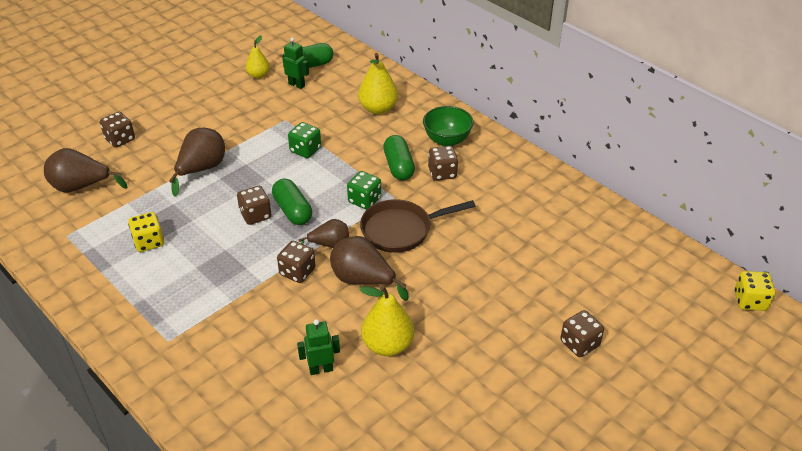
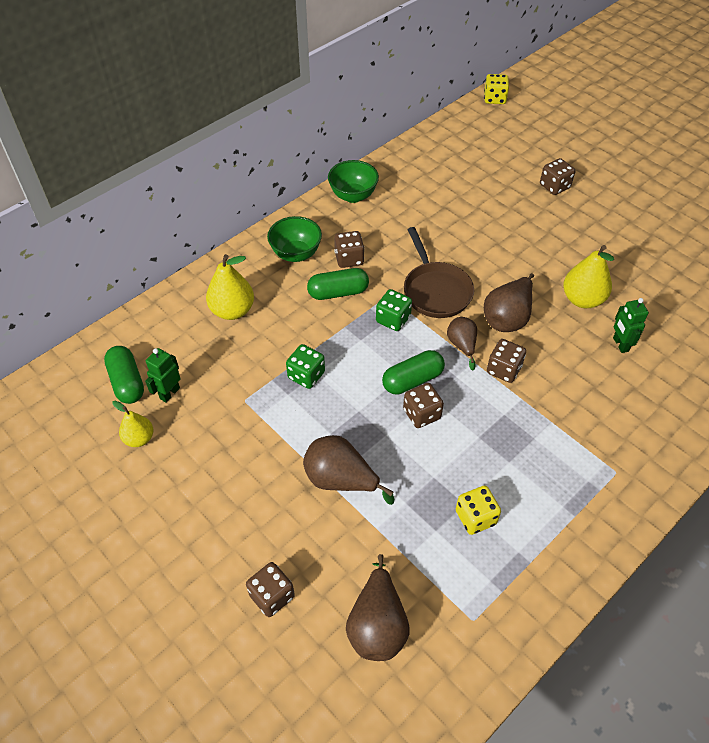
camera: 90 degrees left, 10 degrees up
none -> green bowl [328,160,379,203]

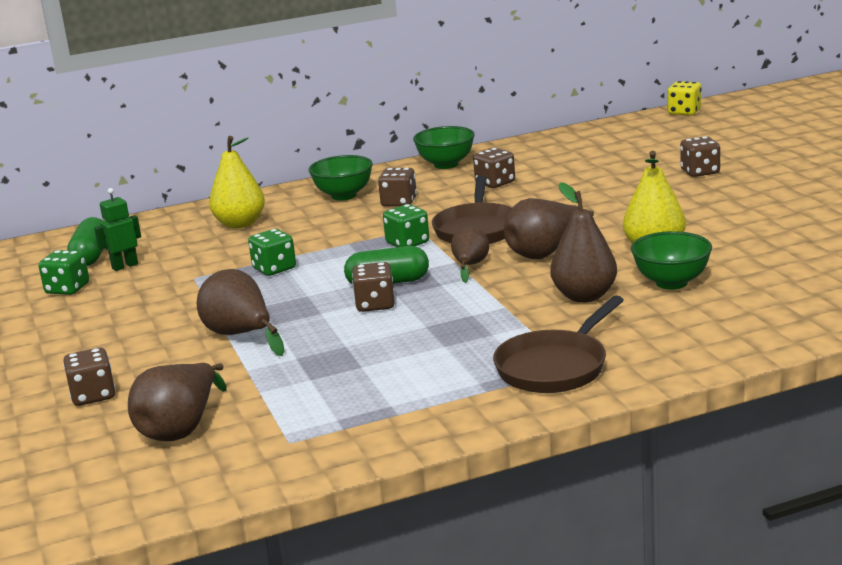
camera: 25 degrees right, 30 degrees down
yellow pear [112,401,153,447] -> green dice [38,250,89,295]
green capsule [307,268,369,300] -> none
yellow dice [456,486,501,535] -> none
brown dice [487,339,526,383] -> brown dice moved to [473,148,515,188]
green robot [613,298,649,353] -> green bowl [631,231,712,290]
none -> brown pan [493,295,624,393]
none -> brown pear [550,182,617,302]

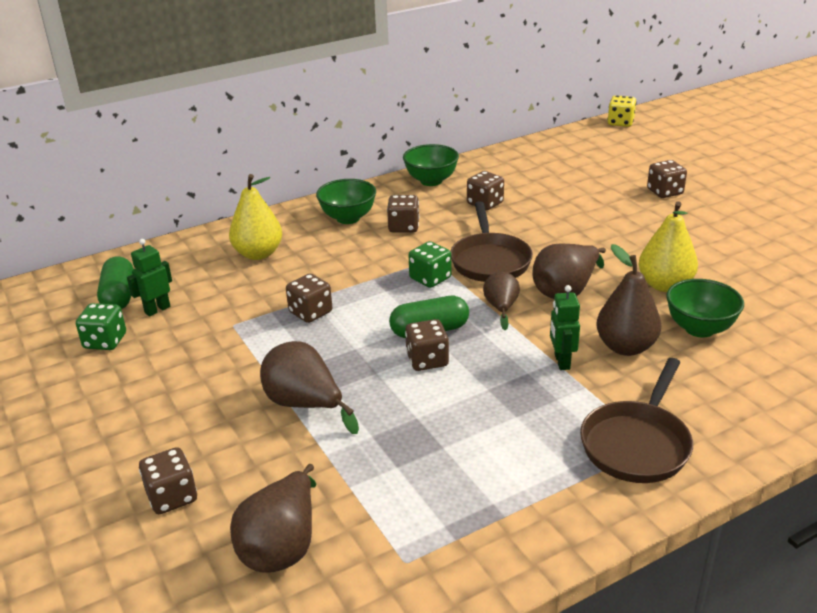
camera: 10 degrees left, 10 degrees up
green dice [248,229,296,276] -> brown dice [286,274,332,323]
none -> green robot [550,285,580,370]

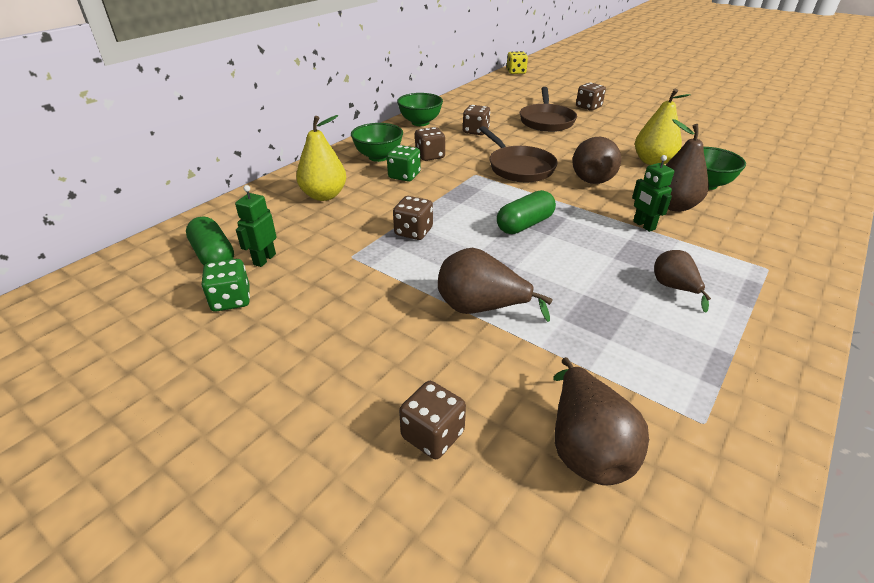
camera: 25 degrees left, 5 degrees up
brown dice [405,319,449,371] -> none
green dice [409,241,451,288] -> green dice moved to [387,145,421,182]
brown pear [483,272,520,330] -> brown pear moved to [654,250,711,312]
brown pan [580,358,693,483] -> brown pan moved to [520,87,577,132]

